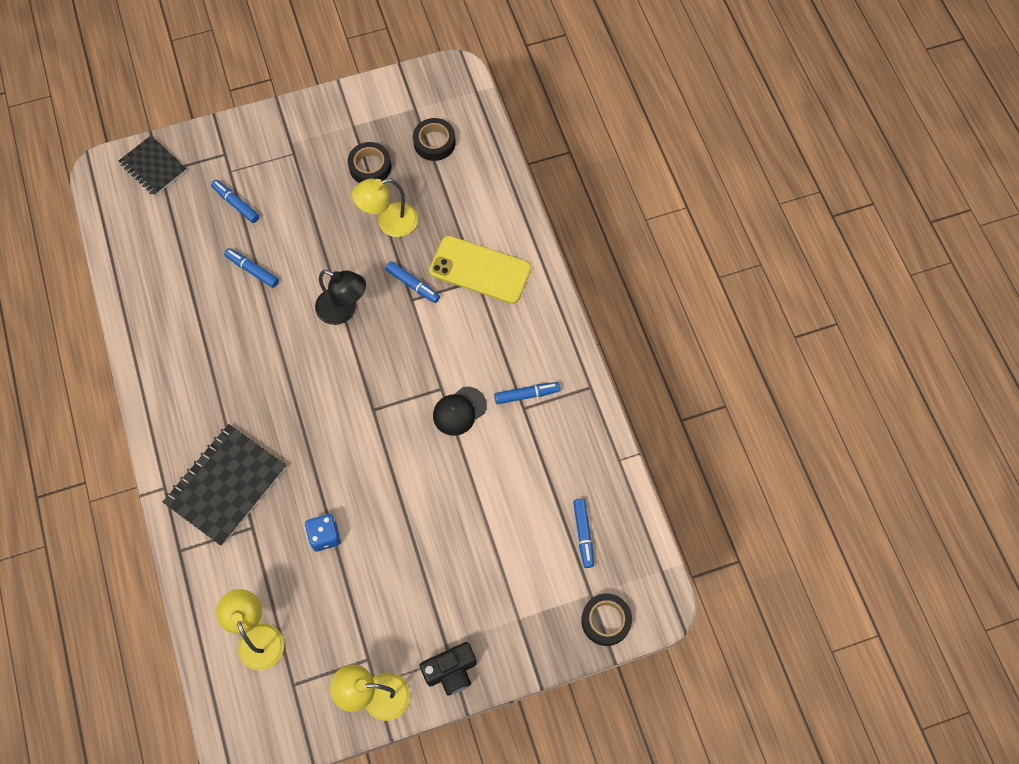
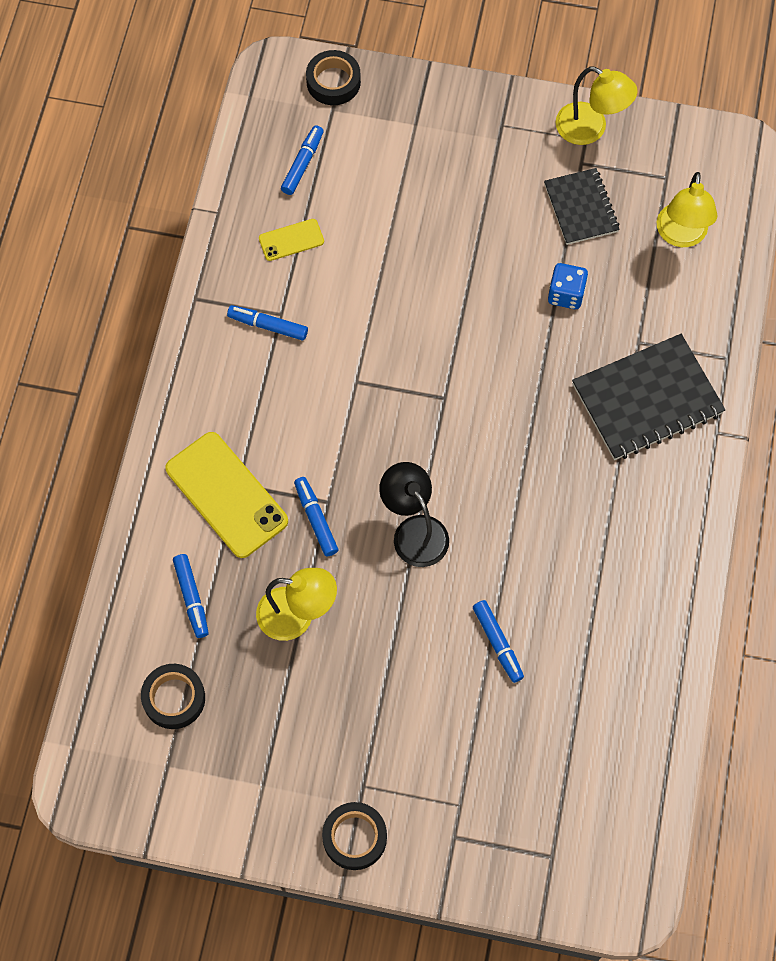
camera: 150 degrees left, 0 degrees up
black notebook [119,136,187,196] -> black notebook moved to [544,168,620,245]
blue marker [211,180,259,223] -> blue marker moved to [173,554,209,638]
black tape [348,142,391,183] -> black tape moved to [322,802,387,870]
black camera [420,642,477,695] -> none
black cap [433,387,487,436] -> none
none -> yellow phone [259,219,324,261]

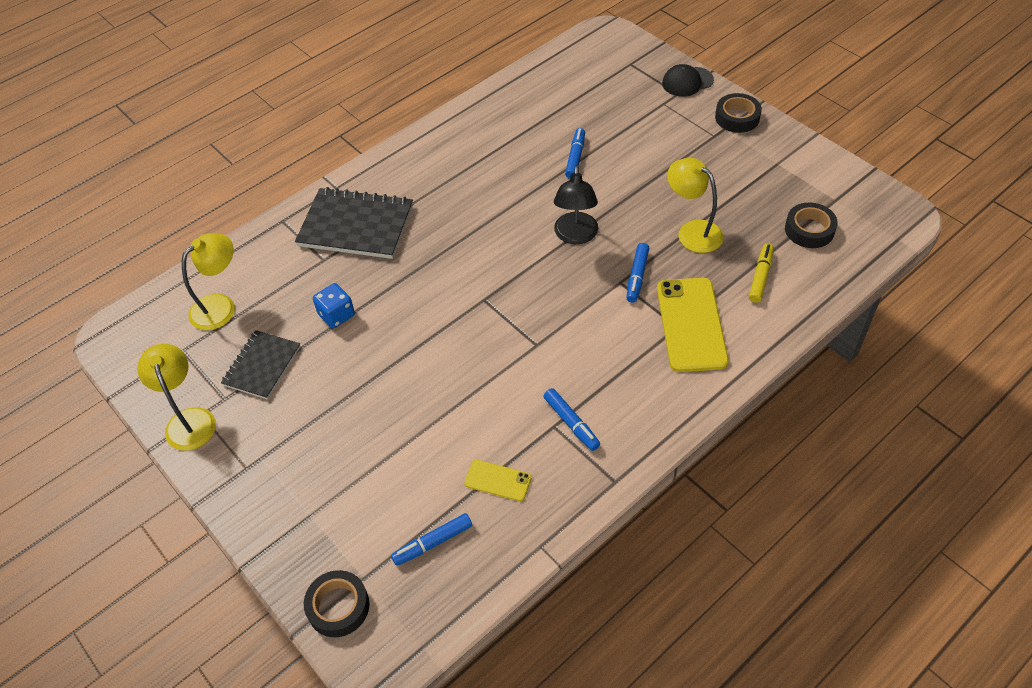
camera: 140 degrees left, 15 degrees down
blue marker [173,554,209,638] -> yellow marker [749,243,774,303]
none -> black cap [662,64,714,97]

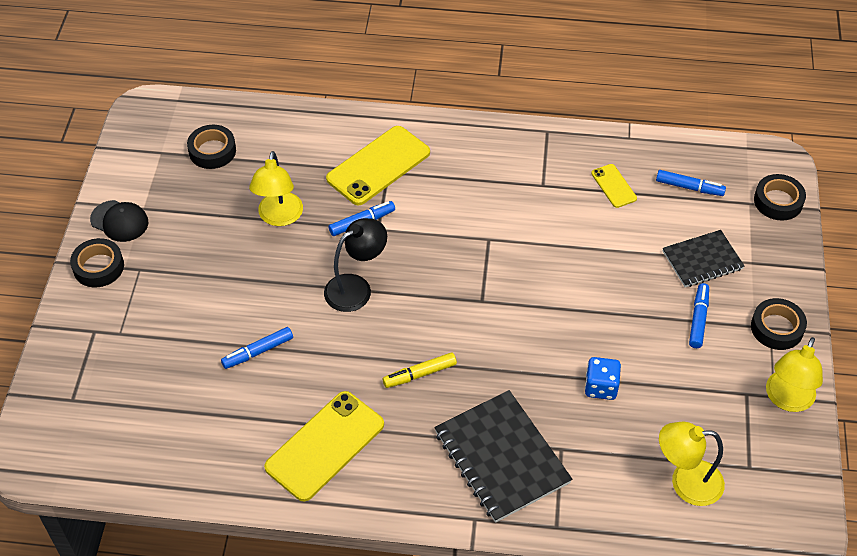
camera: 135 degrees left, 0 degrees up
black notebook [221,330,301,400] -> black notebook moved to [663,230,744,287]
blue marker [543,388,600,451] -> blue marker moved to [689,283,709,348]
black cap [662,64,714,97] -> black cap moved to [90,200,148,242]
yellow marker [749,243,774,303] -> yellow marker moved to [382,352,457,388]
none -> yellow phone [264,391,384,502]
none -> black tape [751,298,807,350]

